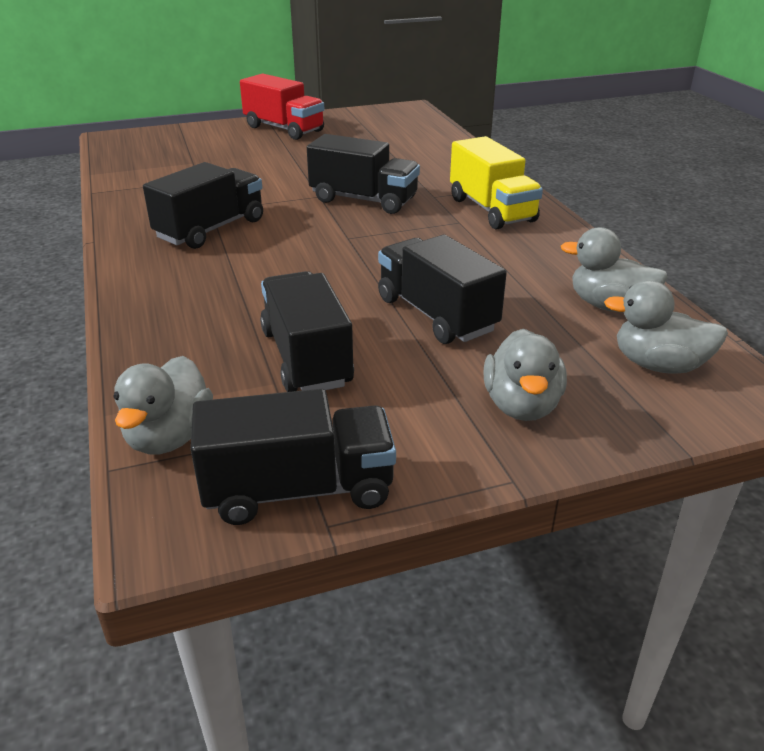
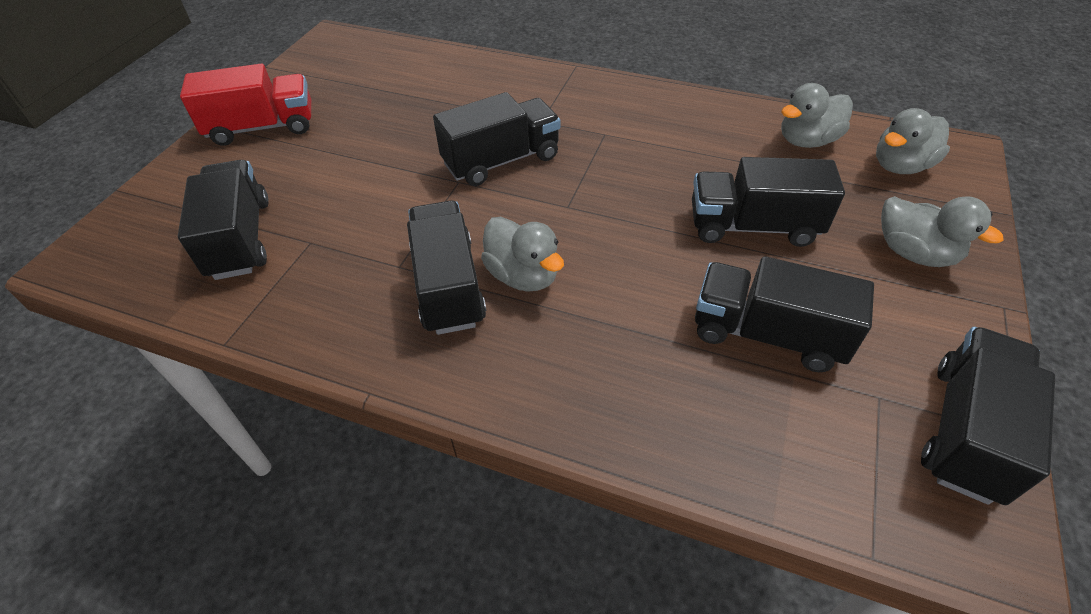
camera: 50 degrees left, 15 degrees up
grey duck [114,356,213,455] -> grey duck moved to [481,217,564,292]
yellow truck [450,136,543,230] -> none
none -> black truck [178,160,268,280]

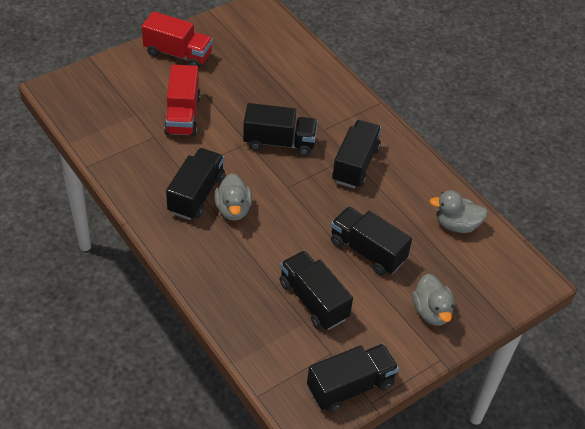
camera: 30 degrees right, 0 degrees up
black truck [178,160,268,280] -> black truck moved to [332,120,381,188]
grey duck [876,108,950,174] -> none
none -> red truck [164,65,201,136]

